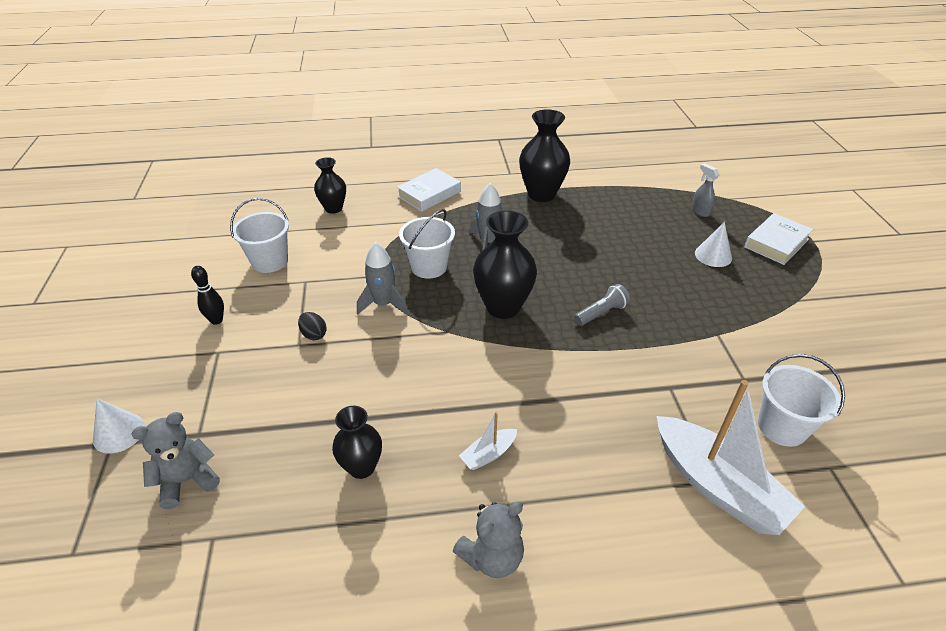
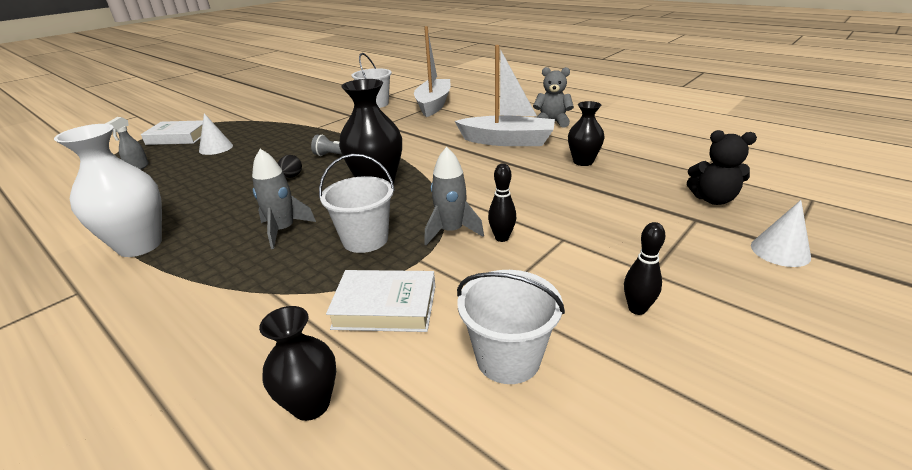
camera: 130 degrees left, 10 degrees down
grey teddy bear [132,412,220,509] -> black teddy bear [687,130,757,205]
black egg [298,312,327,340] -> black egg moved to [278,155,302,178]
white book [397,168,461,212] -> white book moved to [326,270,435,332]
white boat [459,412,517,470] -> white boat [455,45,555,146], size x2.23
black vase [519,109,570,202] -> white vase [54,124,162,257]
none -> black bowling pin [488,163,516,242]

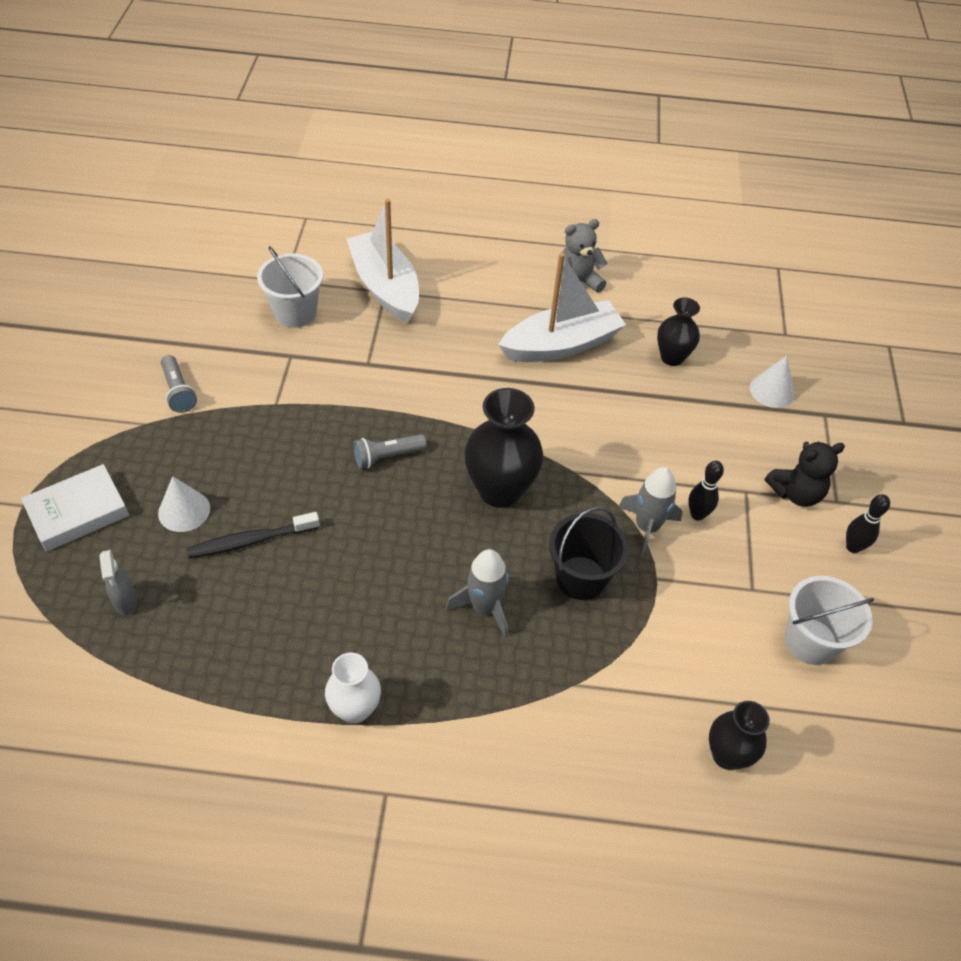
camera: 40 degrees left, 20 degrees up
white vase [54,124,162,257] -> white vase [325,653,381,724], size x0.61
black egg [278,155,302,178] -> none
white bucket [319,154,395,253] -> black bucket [549,506,629,600]
white book [326,270,435,332] -> none
black teddy bear [687,130,757,205] -> black teddy bear moved to [765,441,845,507]
white cone [751,200,811,267] -> white cone moved to [750,356,795,408]
none -> grey flashlight [161,355,197,413]
none -> black toothbrush [186,512,320,558]

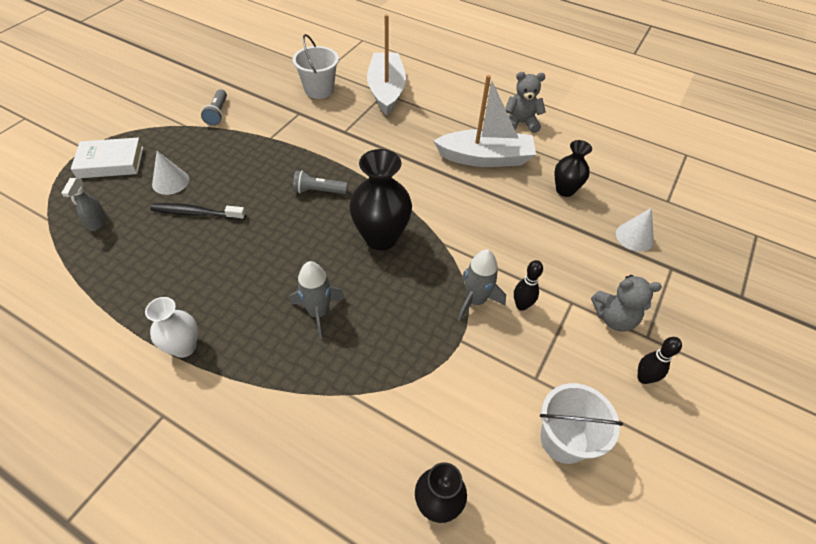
camera: 25 degrees right, 0 degrees up
black bucket [549,506,629,600] -> none
black teddy bear [765,441,845,507] -> grey teddy bear [591,275,662,332]

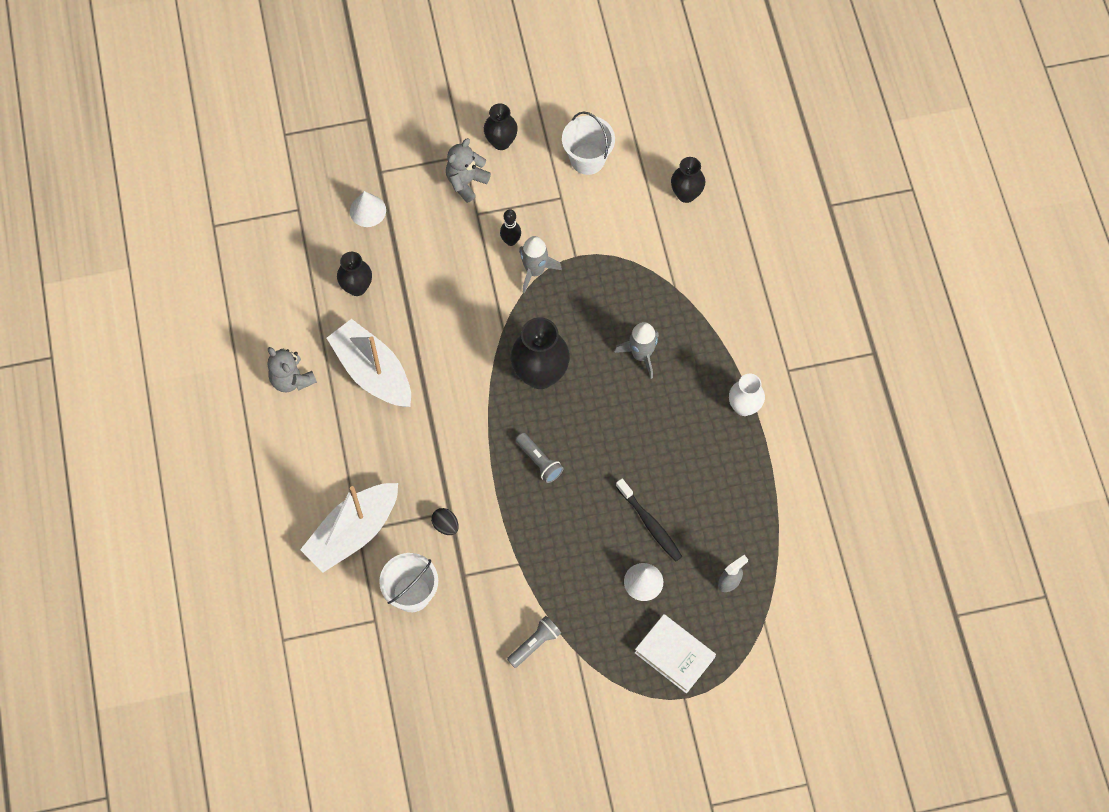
camera: 130 degrees left, 15 degrees up
grey teddy bear [591,275,662,332] -> grey teddy bear turned 105 degrees counterclockwise [446,138,491,203]
black bowling pin [637,337,682,384] -> black vase [484,103,518,150]
none -> black egg [431,508,459,535]

